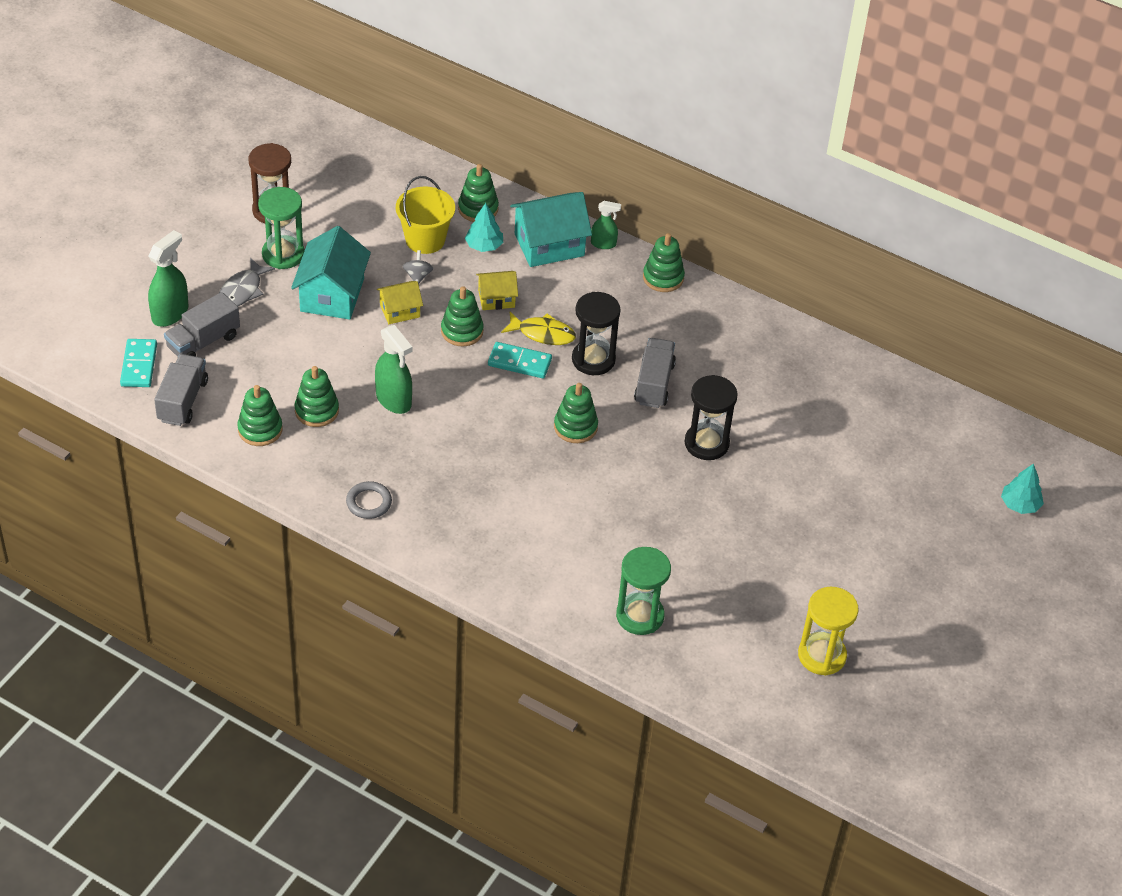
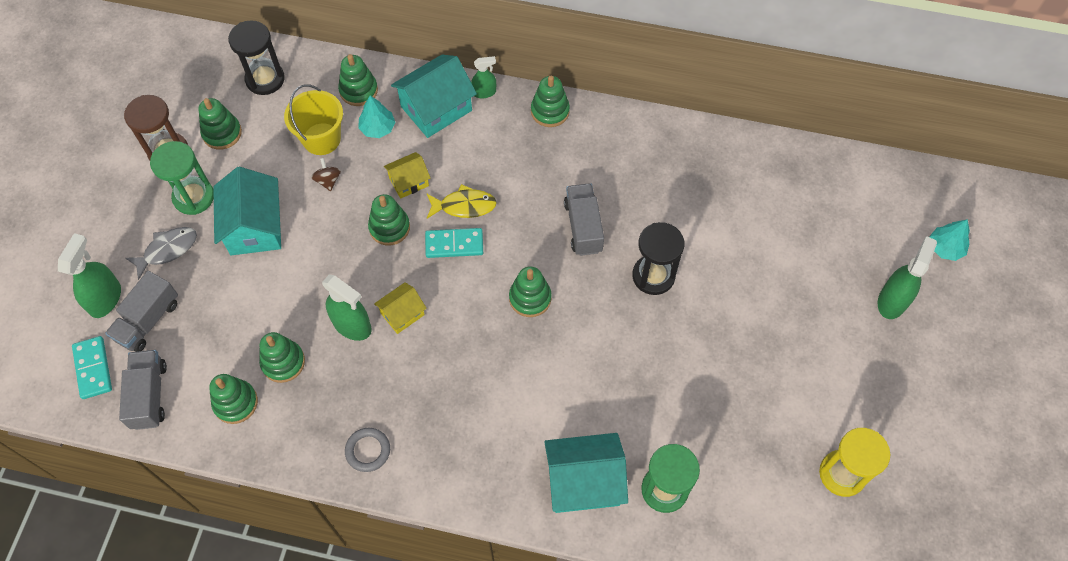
camera: 15 degrees left, 15 degrees up
grey fish [219,258,275,306] -> grey fish turned 135 degrees counterclockwise [125,227,197,280]
yellow house [377,281,423,324] -> yellow house moved to [374,282,427,334]
grey spinning top [403,250,433,284] -> brown spinning top [311,158,341,191]
black hourglass [572,292,621,375] -> black hourglass moved to [228,20,285,95]
none -> green stacking toy [198,98,242,150]
none -> turquoise house [544,433,628,513]
none -> green spray bottle [878,236,937,319]

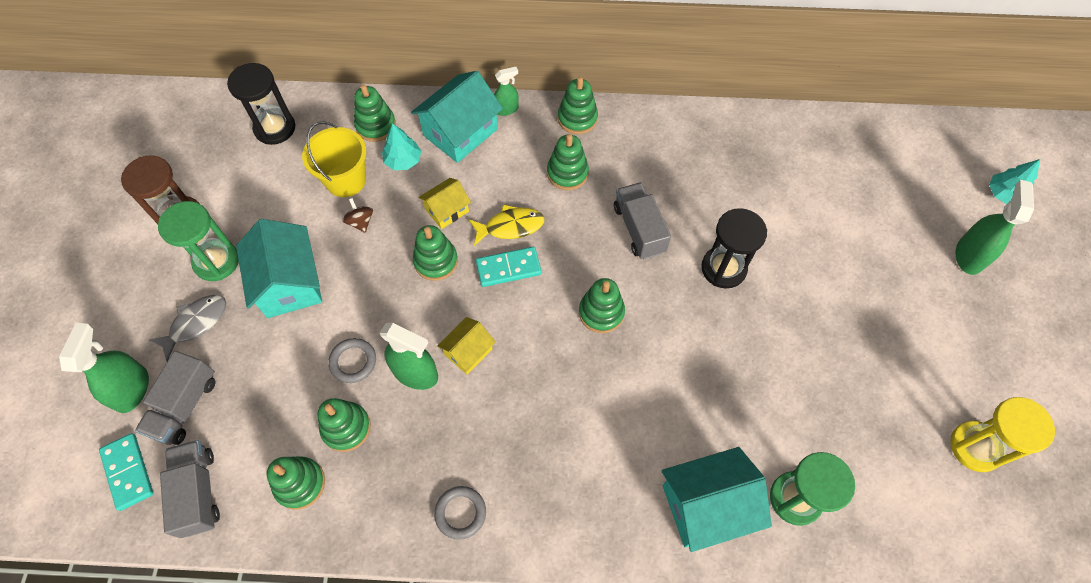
camera: 10 degrees left, 0 degrees up
green stacking toy [198,98,242,150] -> green stacking toy moved to [547,134,589,190]
none -> grey ring [329,338,376,383]

